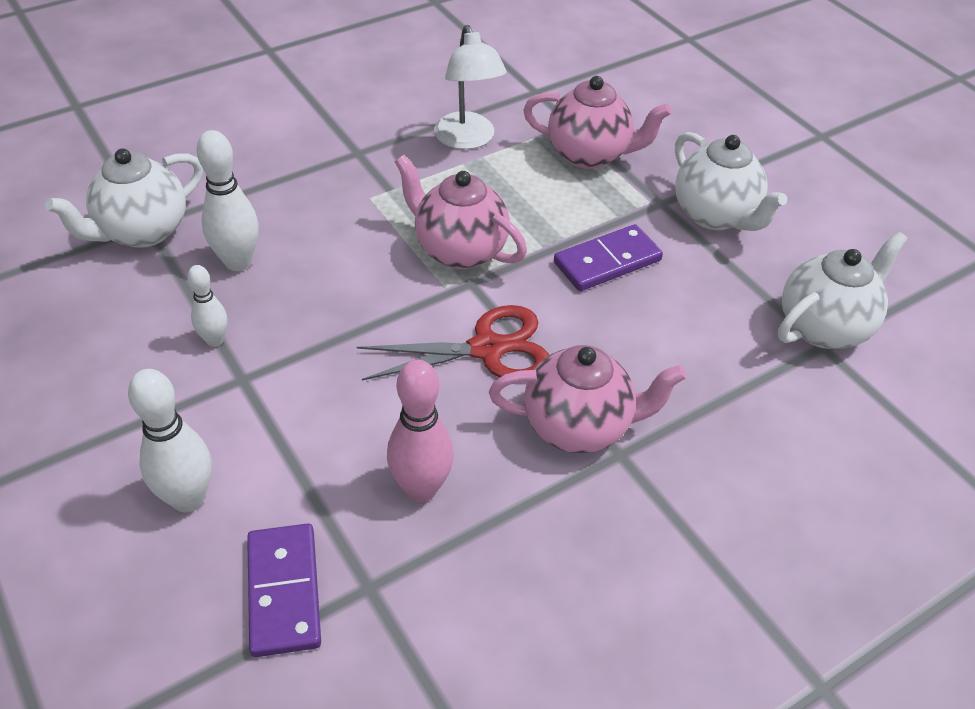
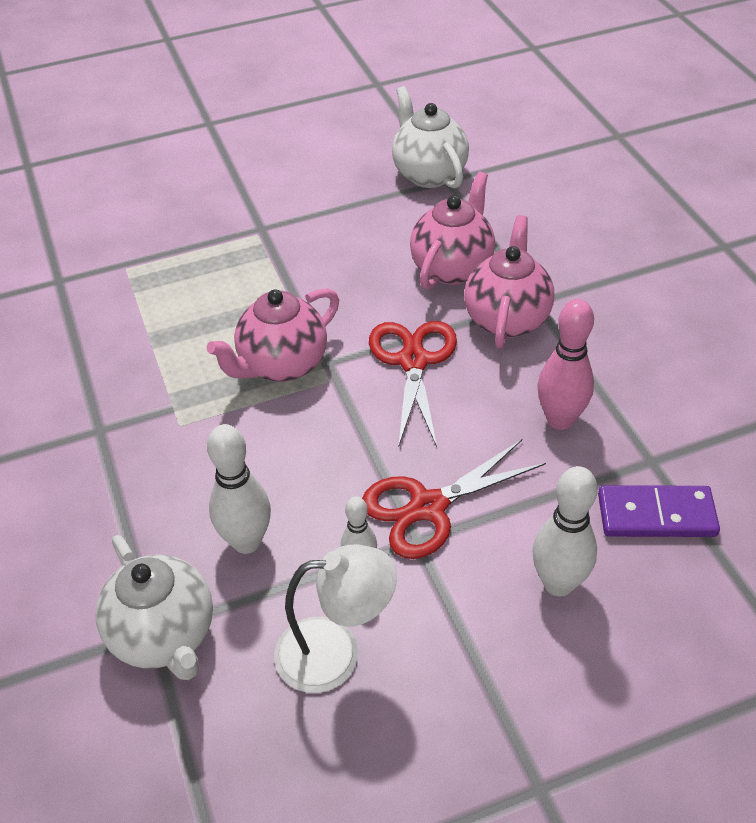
camera: 75 degrees left, 0 degrees up
white lamp [434,25,507,149] -> white lamp moved to [274,544,397,693]
pink teapot [523,76,672,169] -> pink teapot moved to [410,171,495,290]
purple domino [554,224,663,291] -> none
white teapot [675,132,787,231] -> none
none -> red scissors [362,439,546,559]

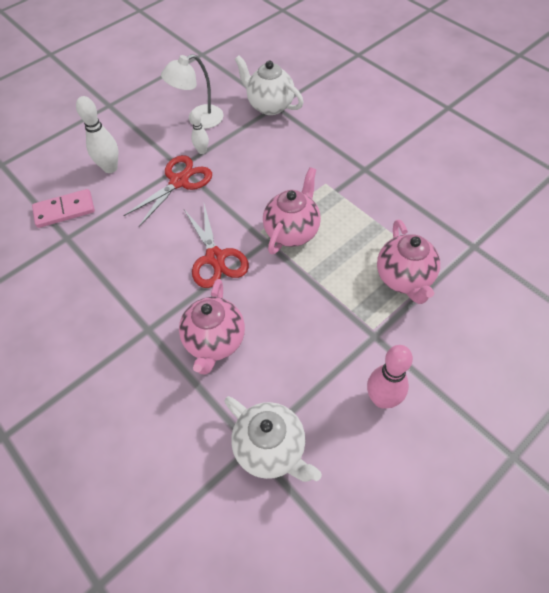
camera: 160 degrees right, 10 degrees up
white bowling pin [207,424,271,554] -> none
pink teapot [464,215,554,348] -> pink teapot moved to [377,220,440,304]
pink bowling pin [537,299,594,430] -> pink bowling pin moved to [367,345,413,408]
purple domino [598,485,720,537] -> pink domino [32,189,95,228]

